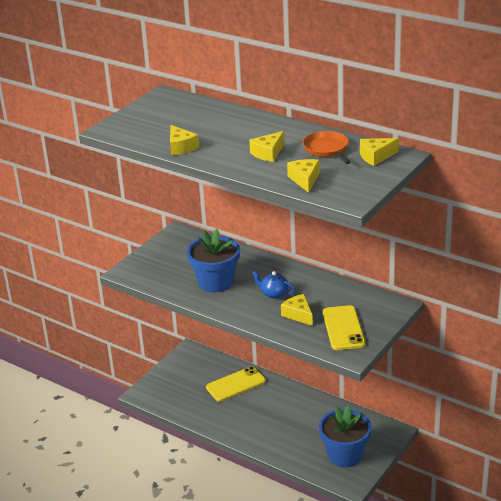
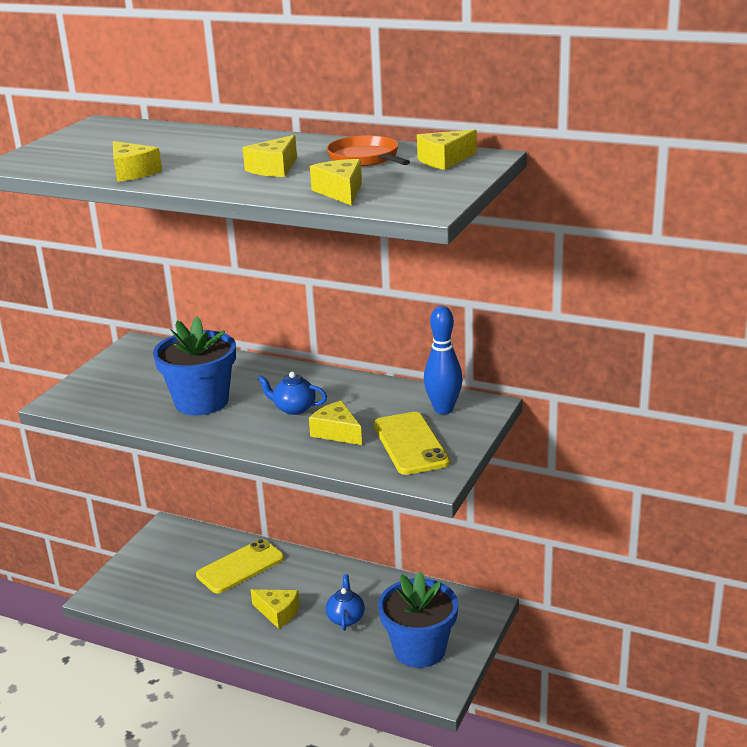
camera: 10 degrees left, 5 degrees down
none -> yellow cheese [251,589,300,629]
none -> blue teapot [326,574,365,631]
none -> blue bowling pin [424,306,463,414]

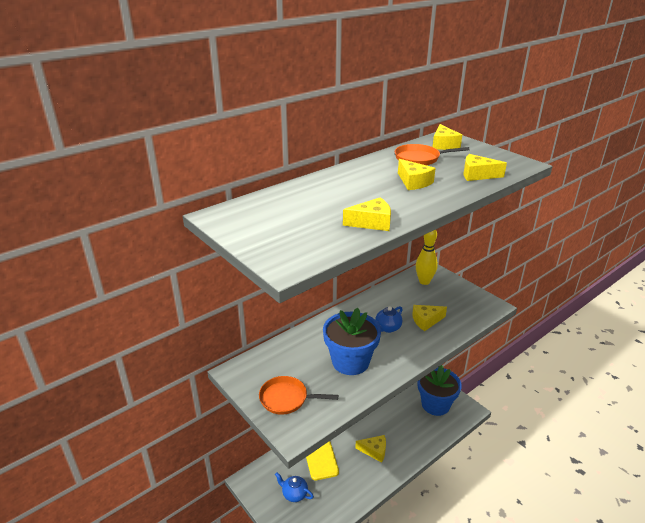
camera: 65 degrees left, 5 degrees up
yellow cheese [251,589,300,629] -> yellow cheese turned 45 degrees clockwise [355,435,386,463]
blue teapot [326,574,365,631] -> blue teapot moved to [275,472,314,502]
yellow phone [373,412,450,475] -> none
blue bowling pin [424,306,463,414] -> yellow bowling pin [416,230,438,285]
none -> orange pan [259,376,338,415]

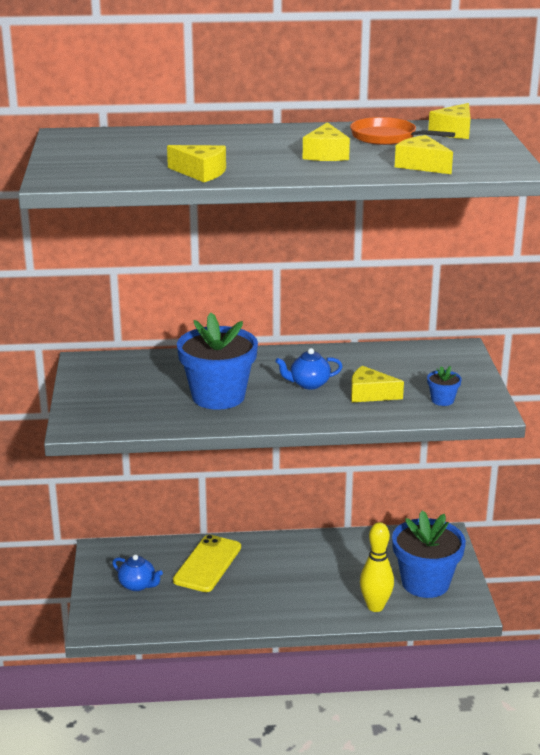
camera: 35 degrees right, 5 degrees down
orange pan [259,376,338,415] -> none
blue teapot [275,472,314,502] -> blue teapot turned 150 degrees clockwise [112,554,163,591]
yellow cheese [355,435,386,463] -> none
yellow bowling pin [416,230,438,285] -> yellow bowling pin moved to [360,522,394,612]
none -> blue flower pot [427,366,462,406]

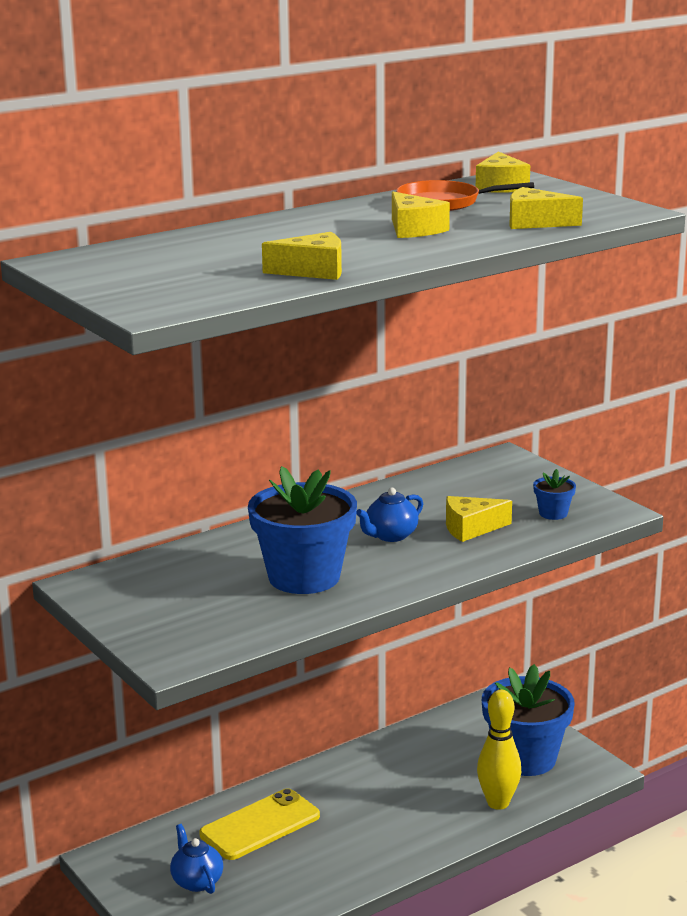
camera: 30 degrees left, 5 degrees down
blue teapot [112,554,163,591] -> blue teapot turned 120 degrees counterclockwise [170,824,223,894]
yellow phone [173,535,241,592] -> yellow phone turned 60 degrees clockwise [199,788,320,860]

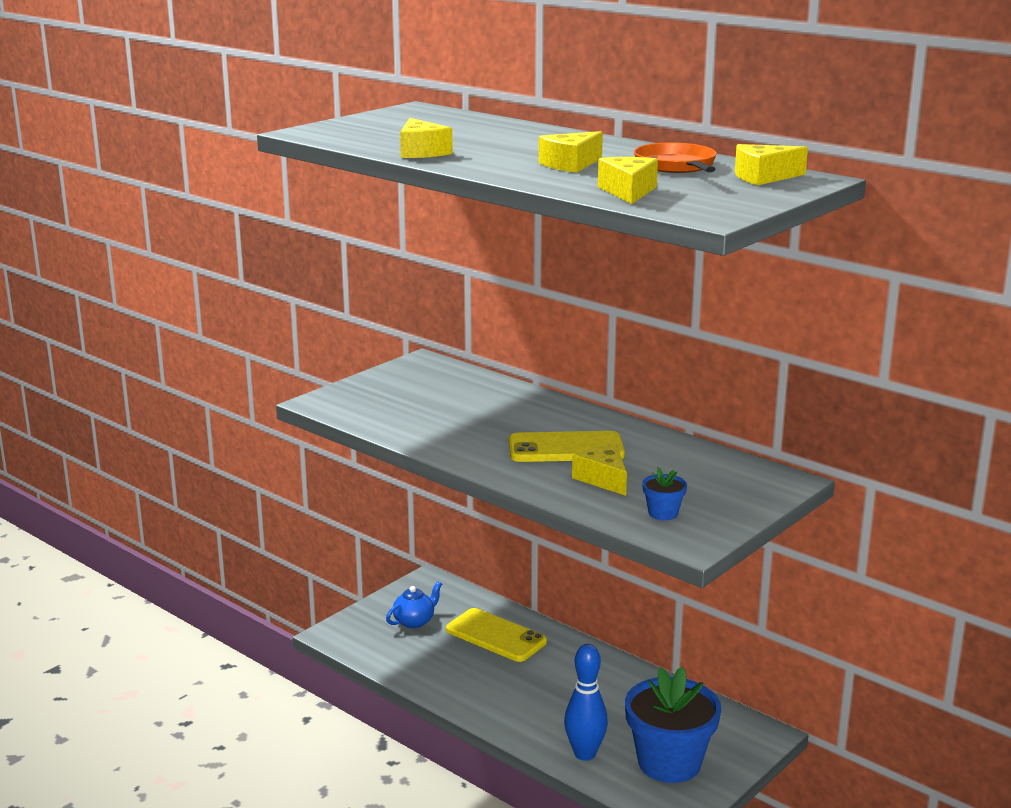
camera: 75 degrees right, 0 degrees up
blue flower pot [248,466,357,594] -> none
blue teapot [356,487,423,542] -> yellow phone [509,431,625,462]
yellow bowling pin [477,690,521,810] -> blue bowling pin [564,644,608,761]

